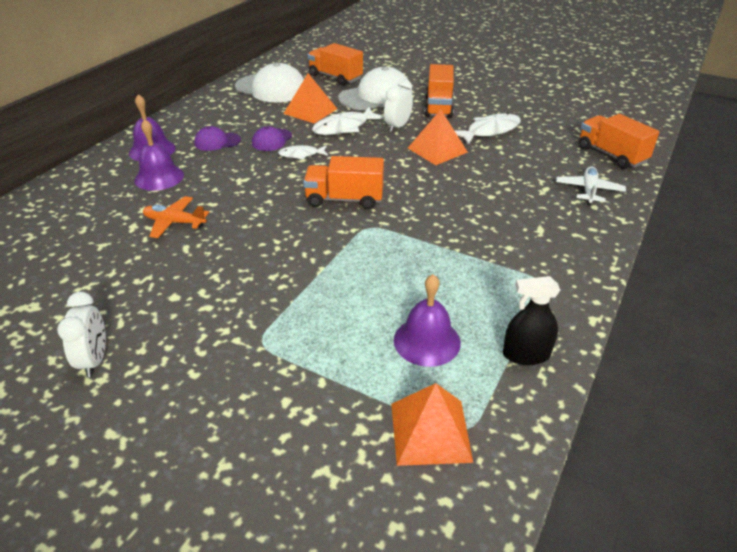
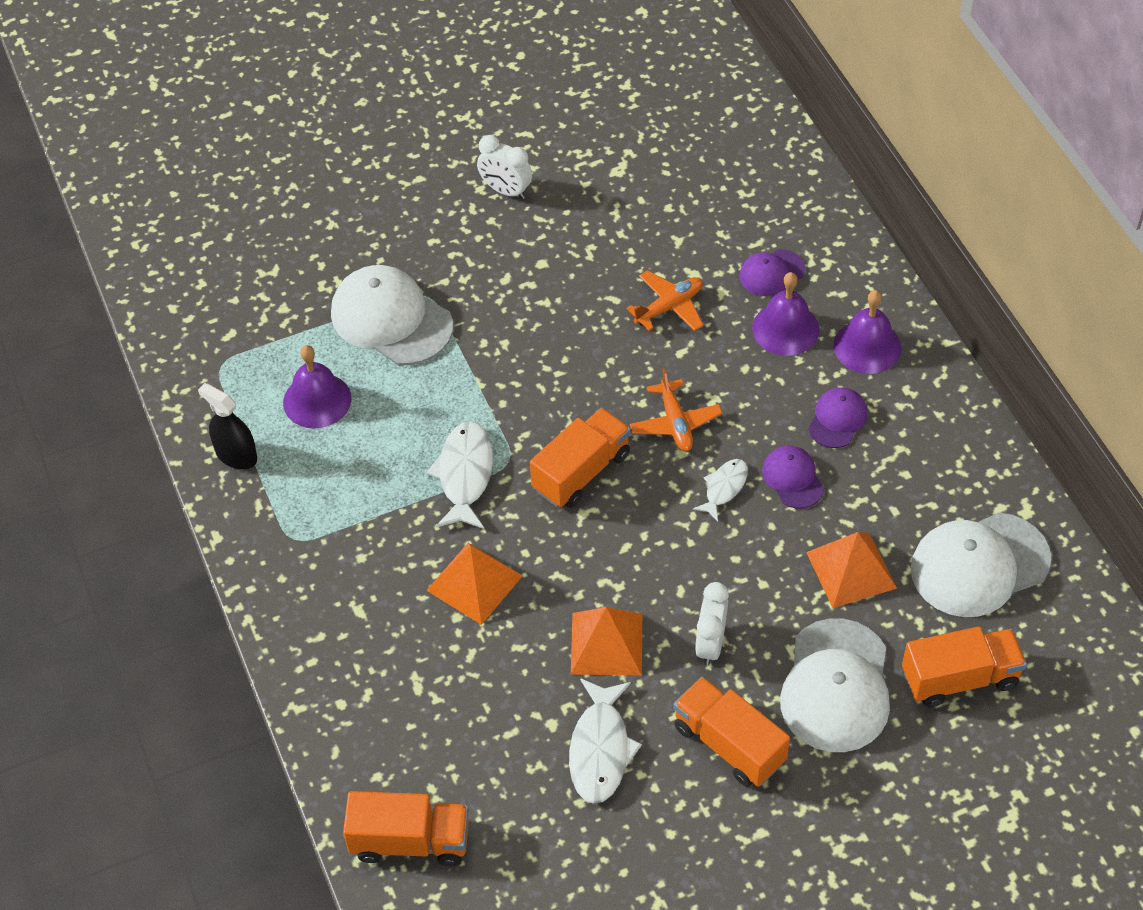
camera: 130 degrees right, 15 degrees up
white fish [312,107,384,135] -> white fish moved to [427,421,493,529]
white clock [384,80,413,132] -> white clock turned 150 degrees counterclockwise [695,582,729,666]
orange pyramid [391,383,473,466] -> orange pyramid moved to [426,543,523,625]
black spray bottle [503,276,560,365] -> black spray bottle turned 90 degrees counterclockwise [198,383,257,469]
white plane [556,166,626,205] -> none
none -> white cap [331,265,453,365]
none -> orange plane [630,368,723,452]
none -> purple cap [739,249,805,296]

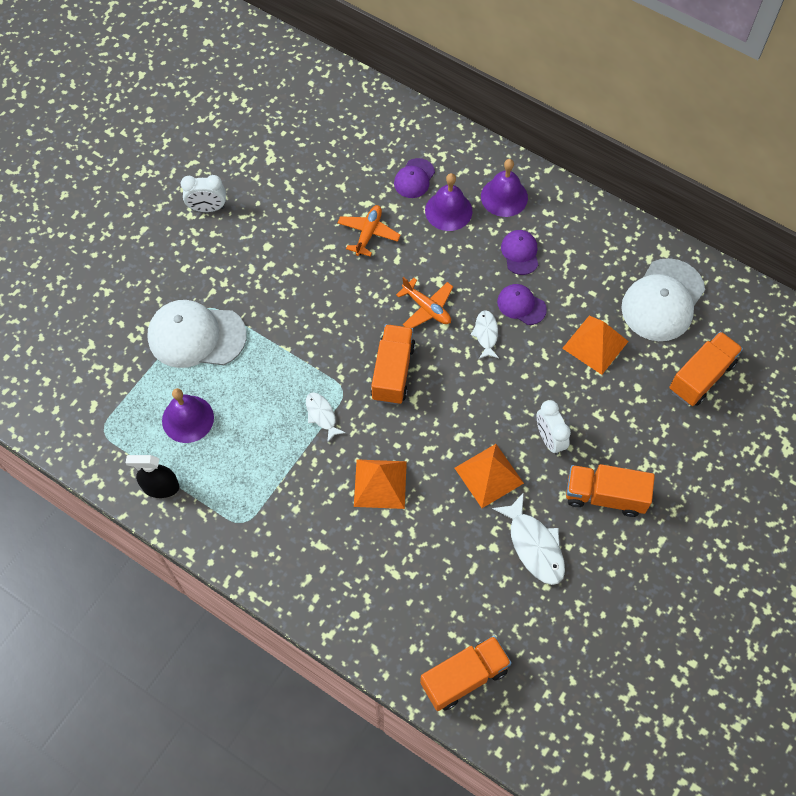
camera: 35 degrees left, 10 degrees up
white fish [427,421,493,529] -> white fish [306,392,346,443], size x0.60
white cap [780,618,890,752] -> none

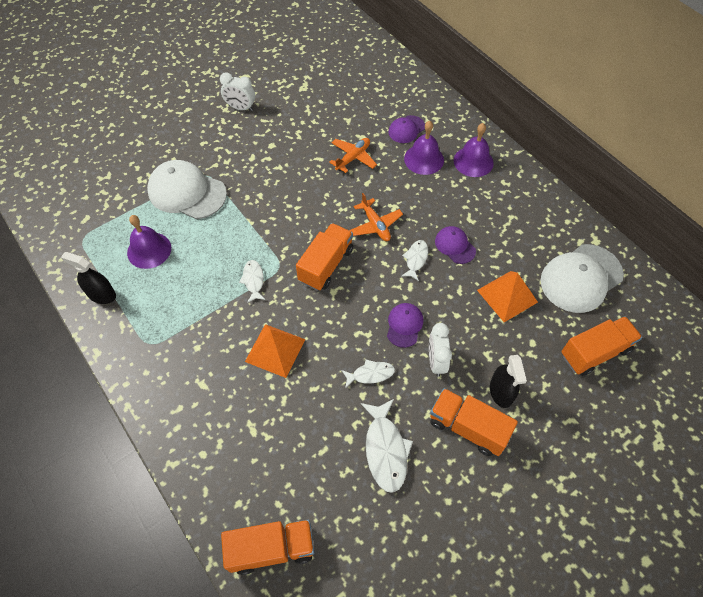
camera: 20 degrees right, 5 degrees down
orange pyramid [455,444,524,508] -> white fish [341,359,395,388]
purple cap [501,230,538,275] -> purple cap moved to [387,303,423,348]
none -> black spray bottle [490,355,527,408]

